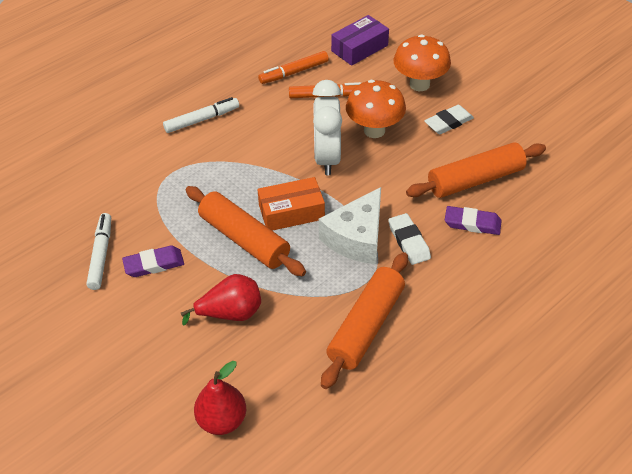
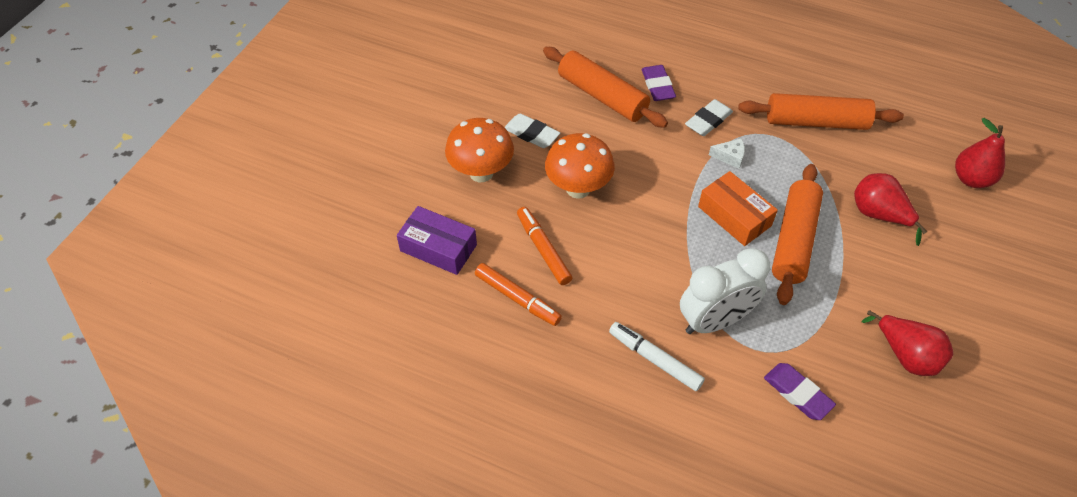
camera: 115 degrees left, 5 degrees up
white marker [86,213,111,290] -> red pear [862,310,953,376]
purple eraser [122,245,184,277] -> purple eraser moved to [764,363,836,420]
white clock [313,80,342,175] -> white clock moved to [680,248,770,334]
white cheese [319,187,381,264] -> white cheese [709,139,745,169], size x0.44

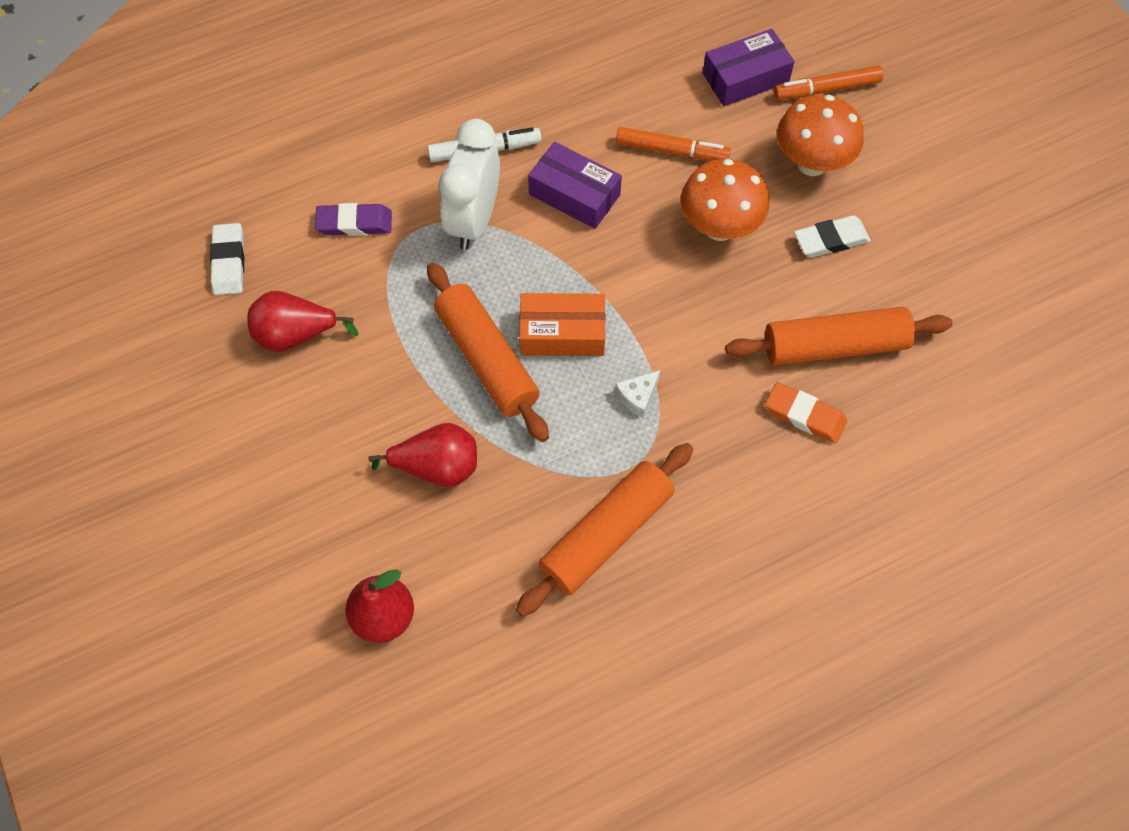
camera: 130 degrees right, 10 degrees up
orange marker [475,263,562,326] -> orange marker moved to [774,65,884,100]
purple eraser [642,65,676,101] -> orange eraser [765,382,847,444]
white eraser [685,99,733,136] -> white eraser moved to [210,223,244,295]
none -> purple box [528,142,622,229]

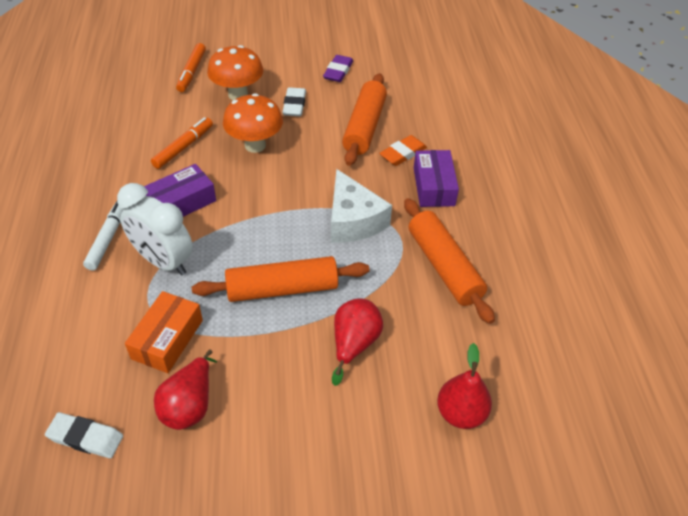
camera: 70 degrees left, 15 degrees down
purple eraser [315,203,392,236] -> purple eraser moved to [323,55,353,82]
orange box [519,293,605,356] -> orange box moved to [125,291,203,373]
white cheese [615,370,660,418] -> white cheese [331,169,392,243], size x2.26
purple box [703,29,794,106] -> purple box moved to [414,150,459,207]

